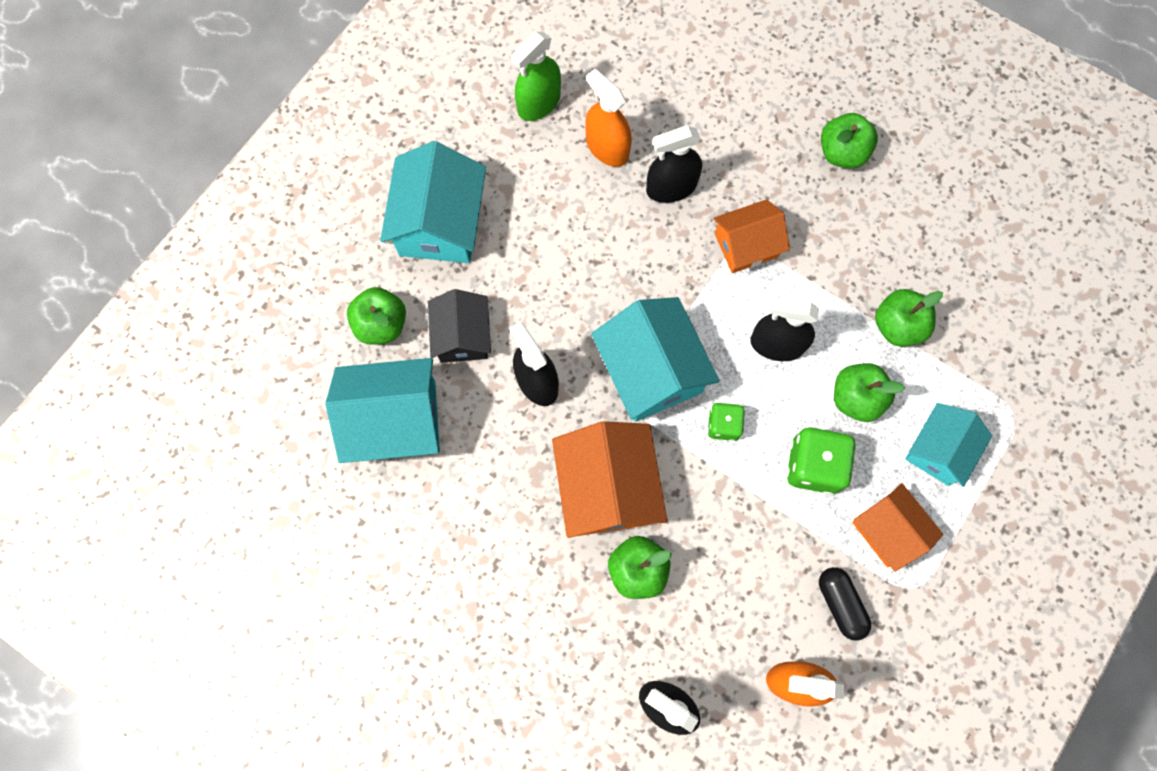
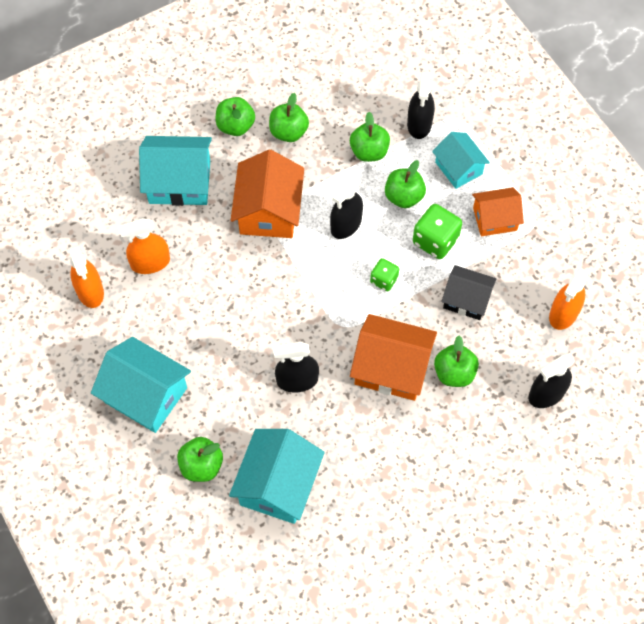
camera: 65 degrees left, 10 degrees down
black house [428,289,491,363] -> black house moved to [441,265,496,320]
green spray bottle [511,32,561,121] -> orange spray bottle [69,244,104,308]
turquoise house [591,297,720,422] -> turquoise house moved to [139,136,212,206]
black spray bottle [646,125,702,203] -> black spray bottle moved to [407,72,434,139]
orange house [714,199,790,273] -> orange house [231,149,304,238], size x1.57
black capsule [819,567,871,641] -> none
none -> green apple [269,93,309,142]

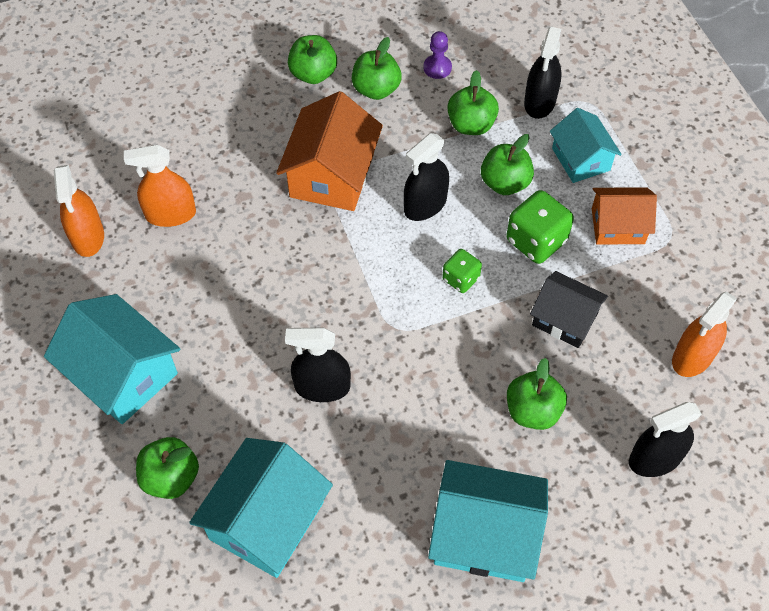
camera: 10 degrees right, 5 degrees down
turquoise house [139,136,212,206] -> turquoise house moved to [428,460,548,582]
orange house [350,314,437,401] -> none
none -> purple pawn [423,31,452,79]

